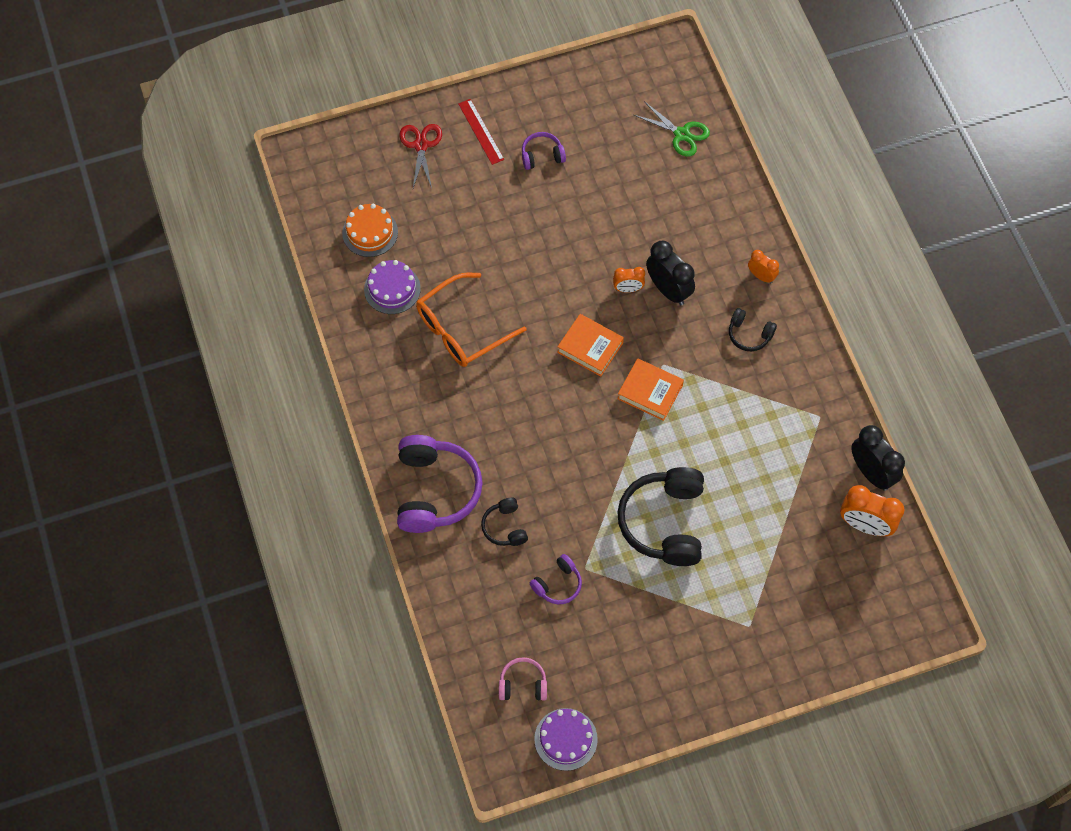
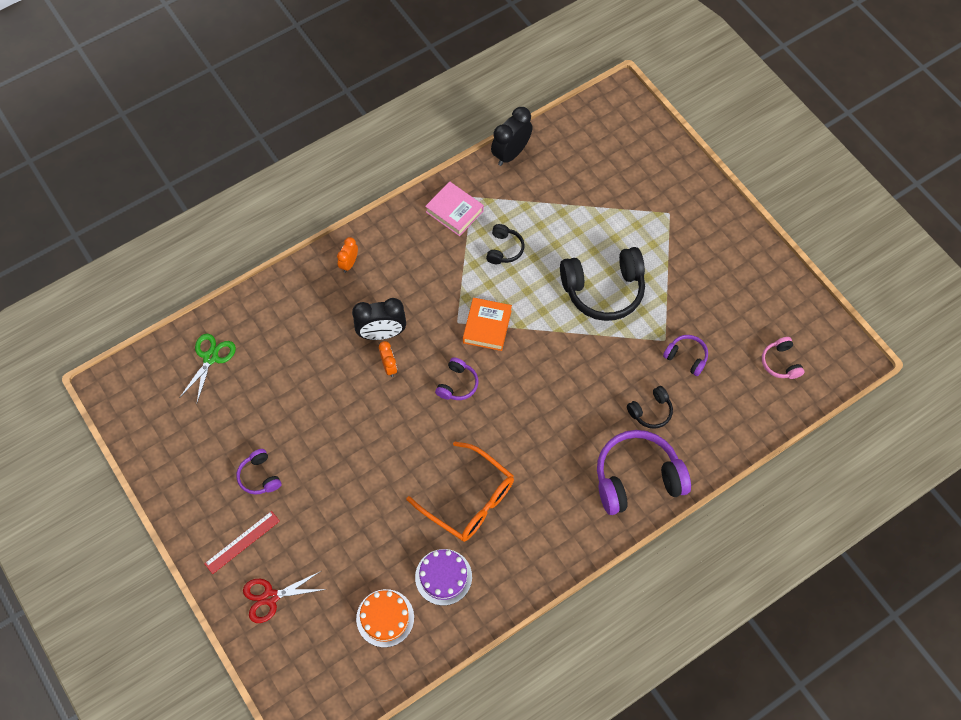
camera: 105 degrees left, 0 degrees up
purple cake [534,708,598,771] -> none
orange book [557,314,624,377] -> purple headphones [435,357,478,400]
black clock [646,241,695,305] -> black clock turned 135 degrees counterclockwise [352,298,406,340]
black headphones [729,308,777,351] -> black headphones moved to [486,224,525,264]
orange clock [840,485,904,536] -> none
none -> pink book [425,181,484,236]

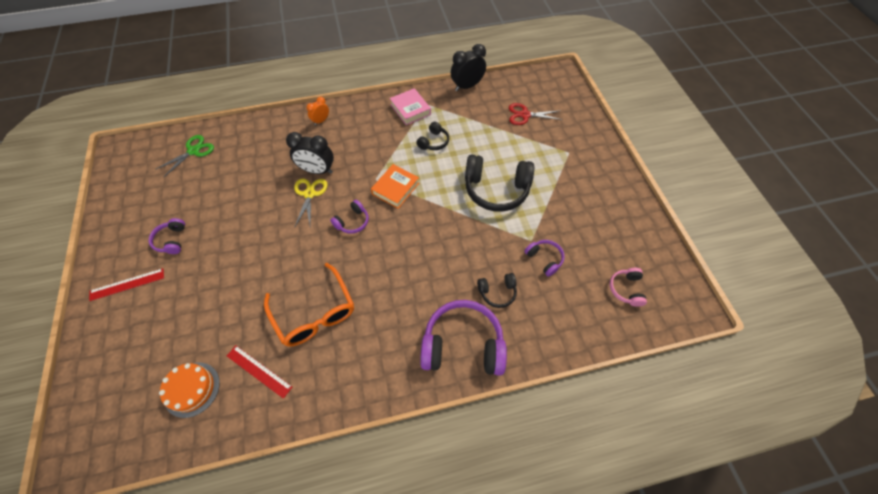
camera: 20 degrees right, 5 degrees down
red scissors [243,571,327,623] -> red scissors moved to [509,103,563,125]
orange clock [379,341,397,377] -> yellow scissors [294,178,328,228]
purple cake [415,549,472,606] -> red ruler [227,346,292,399]

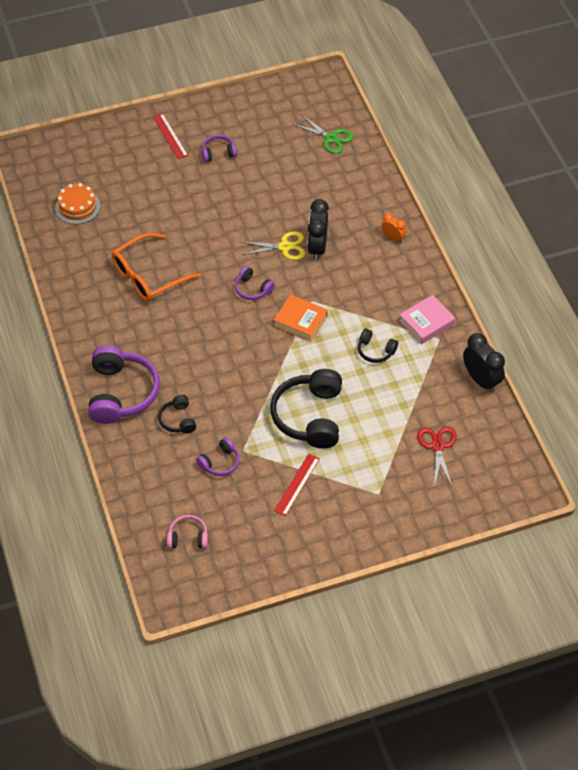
camera: 85 degrees right, 5 degrees down
red ruler [227,346,292,399] -> red ruler moved to [274,454,320,516]

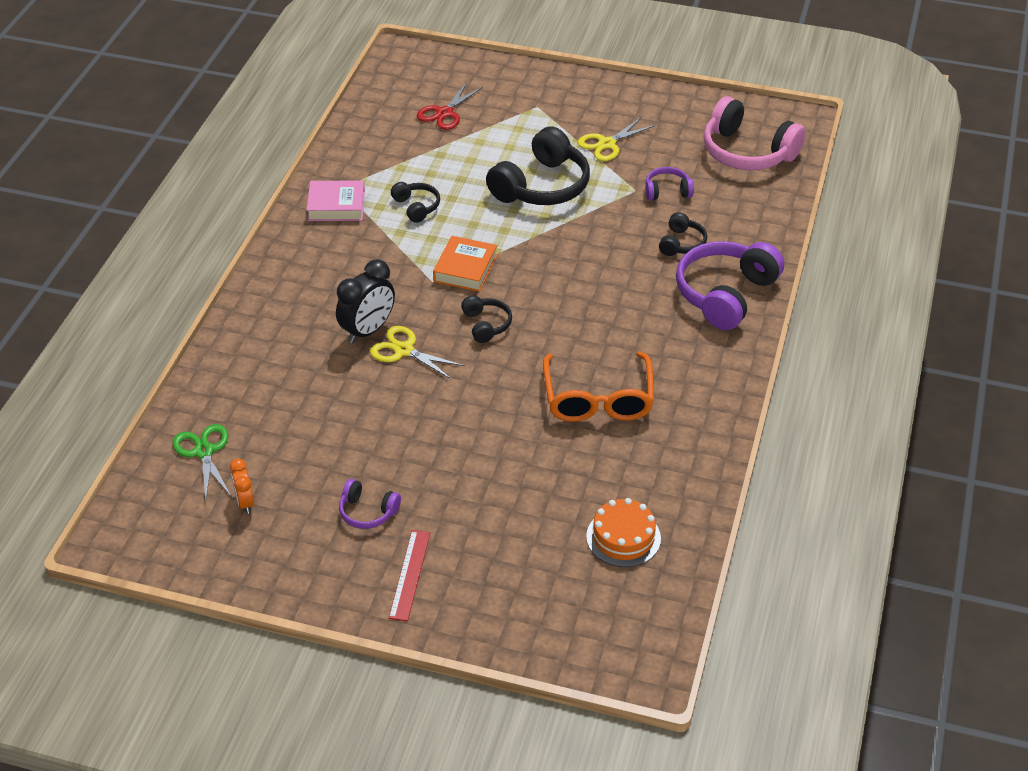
camera: 145 degrees left, 10 degrees down
orange glasses [112,233,201,302] -> orange glasses turned 90 degrees clockwise [543,351,654,422]
pink headphones [167,515,208,549] -> pink headphones [703,96,806,170], size x2.03
purple headphones [235,266,275,300] -> black headphones [461,296,512,343]
orange book [274,294,328,342] -> orange book turned 45 degrees clockwise [433,236,497,292]
red ruler [274,454,320,516] -> yellow scissors [577,117,655,161]
orange clock [381,213,406,243] -> orange clock moved to [230,459,254,514]
black clock [463,333,505,393] -> none

